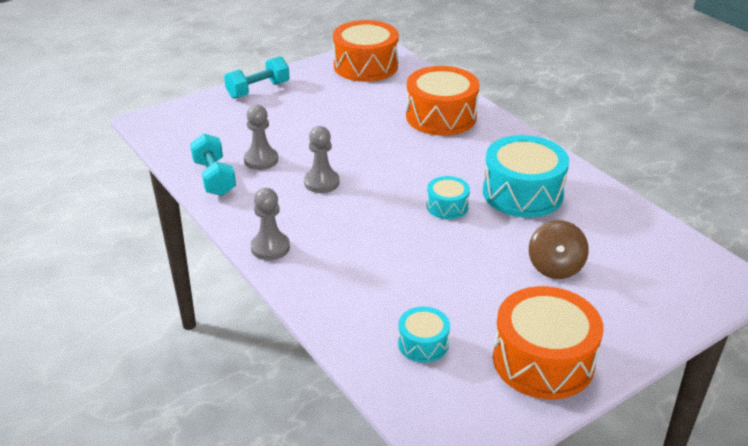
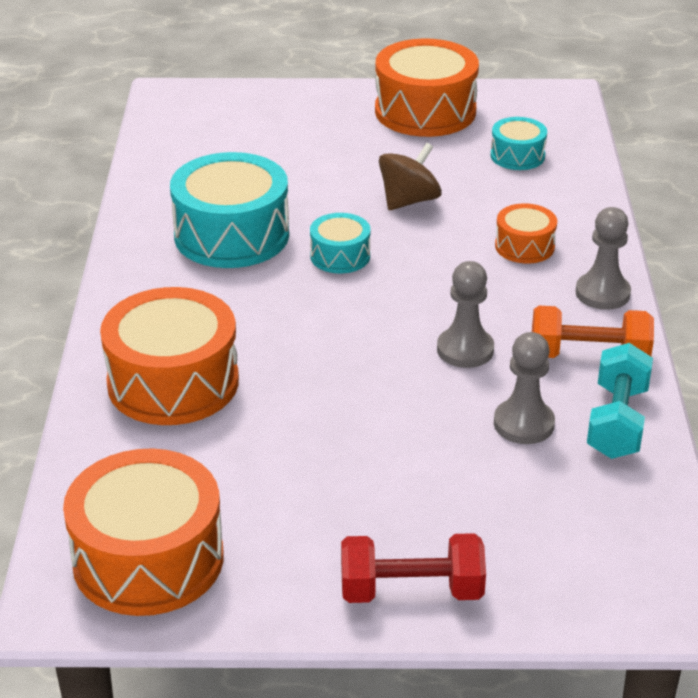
camera: 145 degrees left, 0 degrees up
turquoise dumbbell [224,56,290,99] -> red dumbbell [341,533,486,603]
brown spinning top [529,220,589,279] -> brown spinning top moved to [379,143,442,210]
none -> orange drum [495,203,557,264]
none -> orange dumbbell [532,306,654,358]

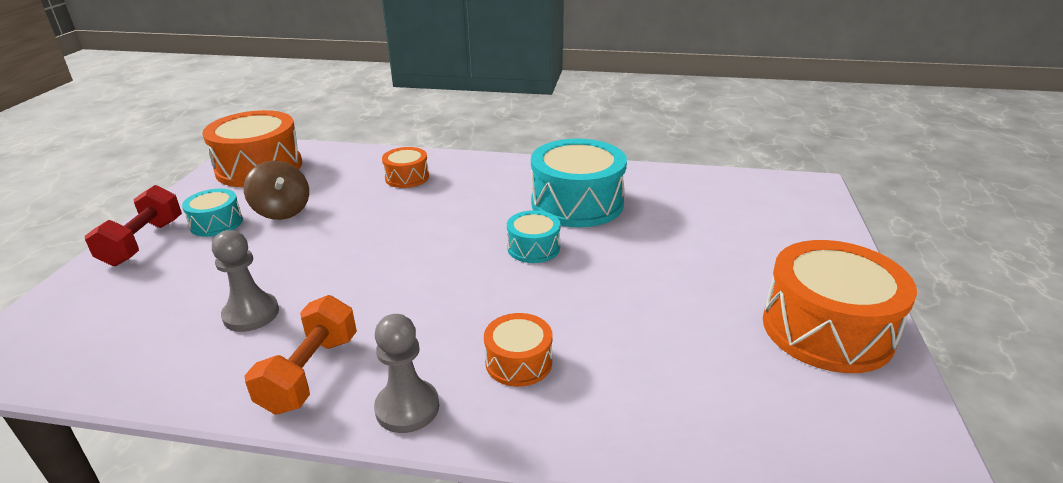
camera: 100 degrees right, 5 degrees down
orange drum [100,287,239,425] -> orange drum [382,147,429,188], size x0.51
brown spinning top [379,143,442,210] -> brown spinning top moved to [244,161,309,220]
grey pawn [437,261,494,368] -> none
turquoise drum [491,117,547,170] -> turquoise drum moved to [182,189,243,237]
turquoise dumbbell [587,343,653,459] -> none

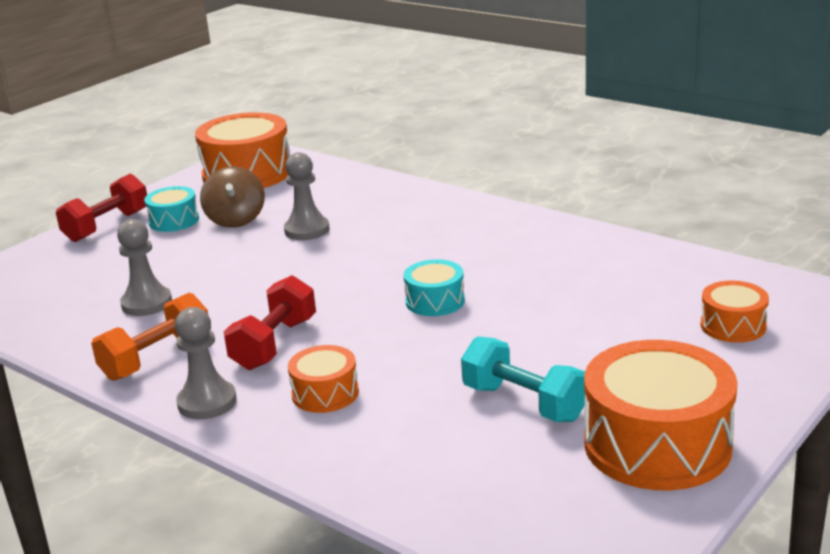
camera: 30 degrees right, 5 degrees down
orange drum [382,147,429,188] -> orange drum moved to [700,281,769,343]
turquoise drum [531,139,627,227] -> none
none -> red dumbbell [224,275,316,370]
none -> grey pawn [284,152,330,240]
none -> turquoise dumbbell [461,336,585,422]

